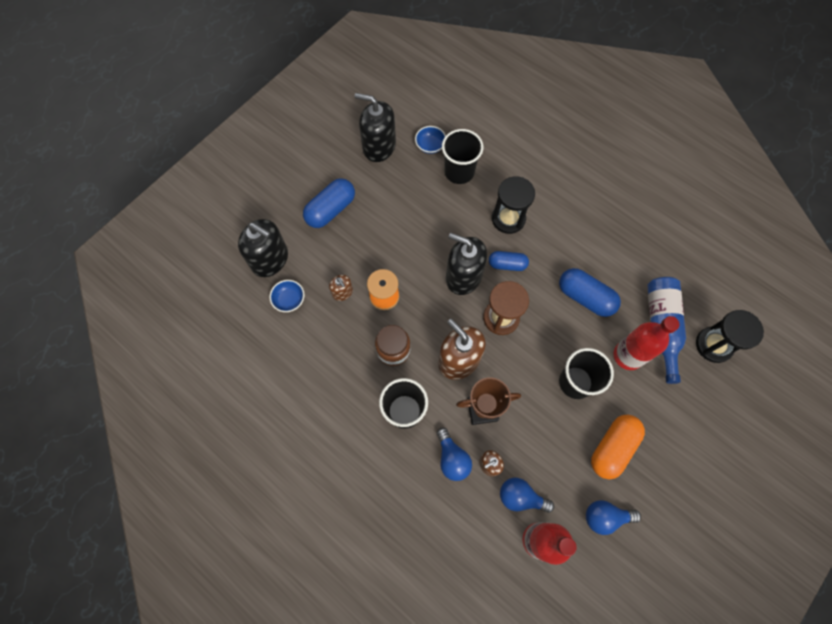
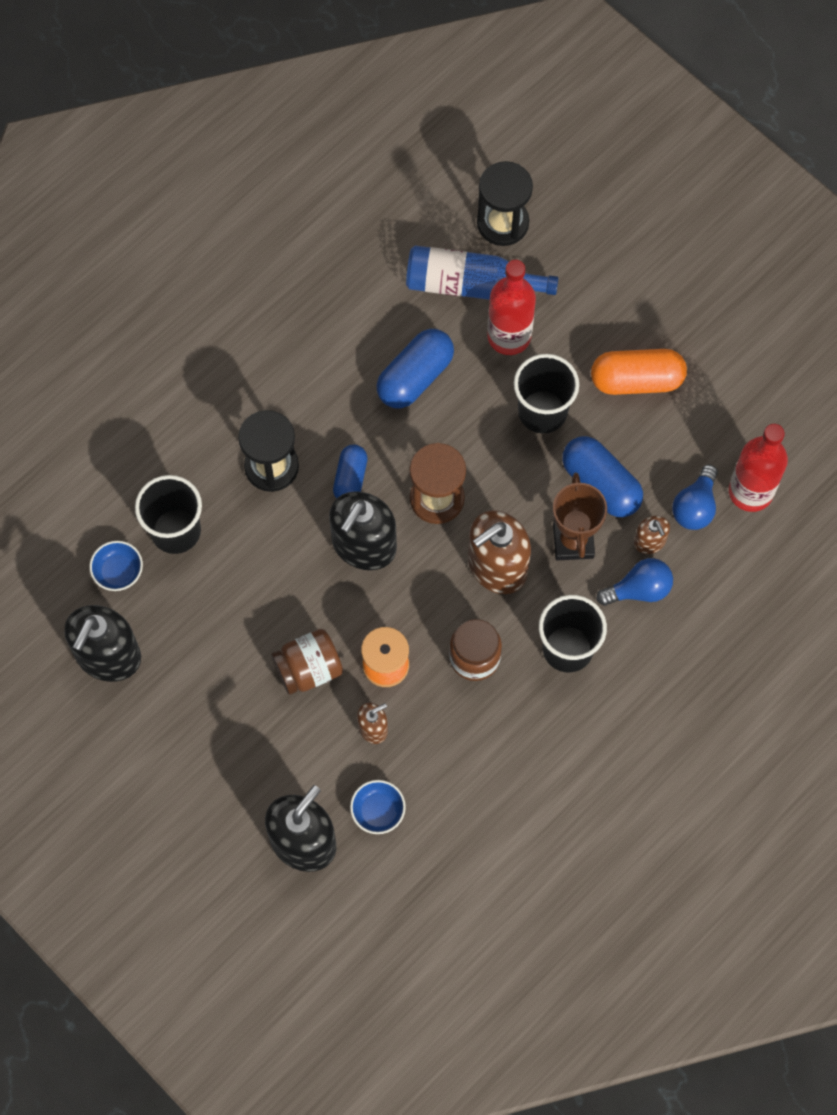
camera: 85 degrees left, 0 degrees up
blue capsule [303,178,355,228] -> blue capsule moved to [562,436,643,517]
blue light bulb [586,500,641,535] -> none
orange capsule [591,414,645,479] -> orange capsule turned 45 degrees counterclockwise [591,349,687,395]
none -> brown jar [271,629,343,695]

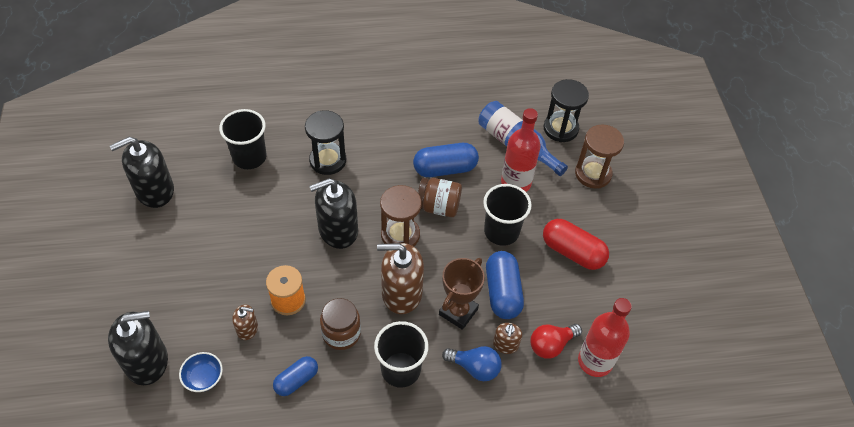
camera: 35 degrees right, 15 degrees down
blue bowl [89,541,143,591] -> none
brown jar [271,629,343,695] -> brown jar moved to [418,178,462,217]
blue capsule [333,444,367,499] -> blue capsule moved to [273,356,318,396]
orange capsule [591,349,687,395] -> red capsule [543,219,609,270]
blue light bulb [672,465,718,530] -> red light bulb [531,324,582,359]
none -> brown hourglass [575,125,624,189]

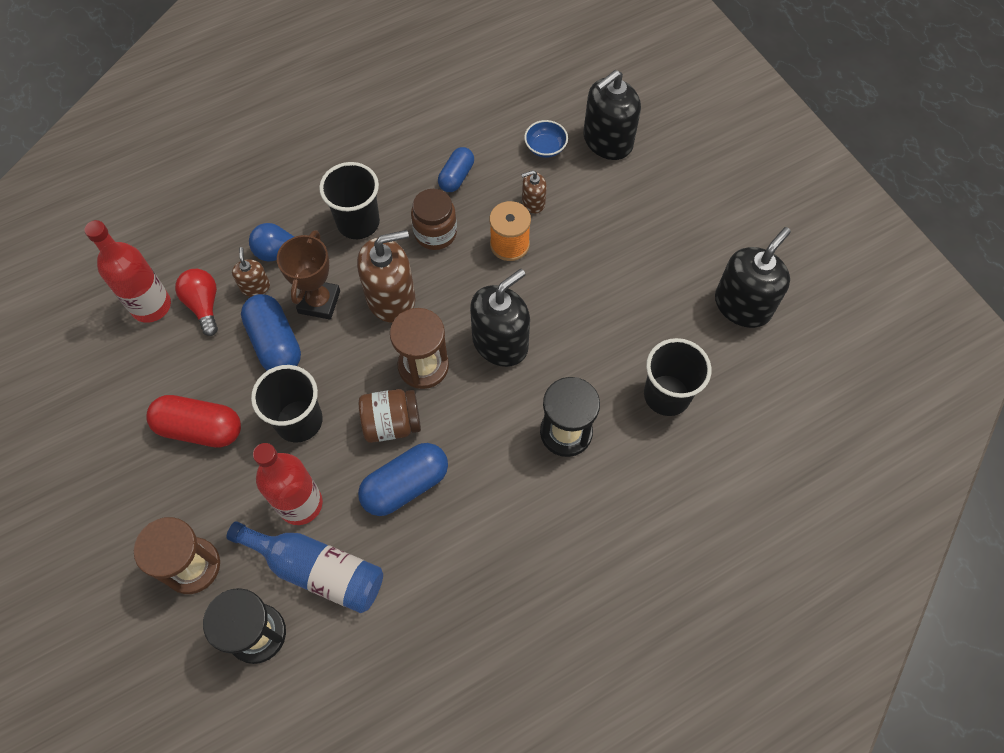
camera: 160 degrees right, 10 degrees up
red light bulb [531,324,582,359] -> red light bulb turned 60 degrees counterclockwise [175,269,218,336]

